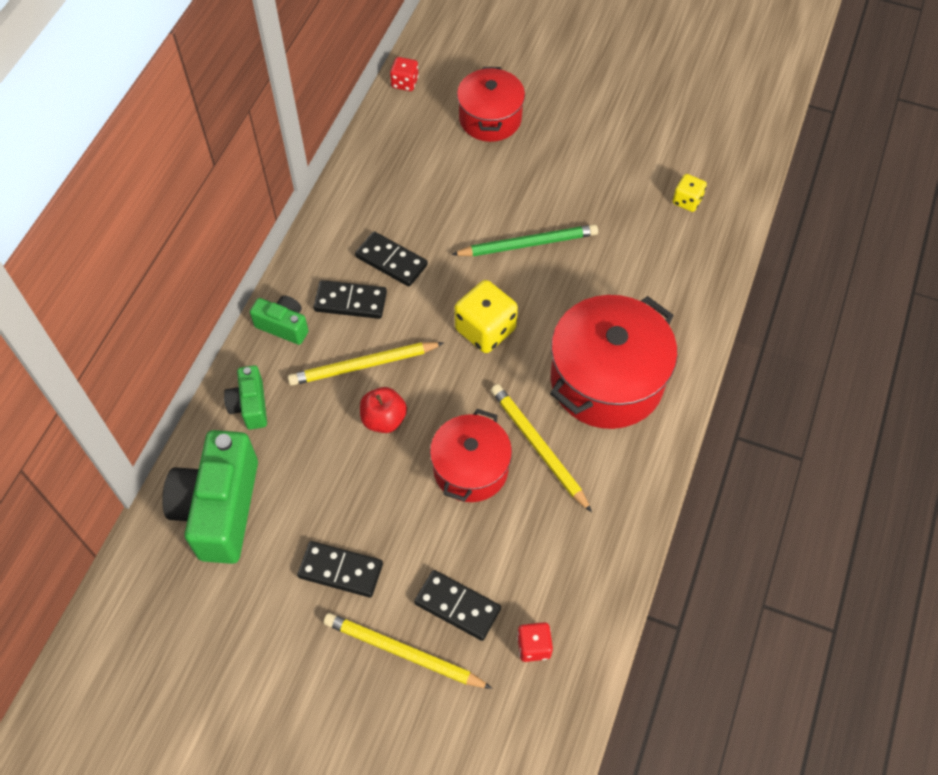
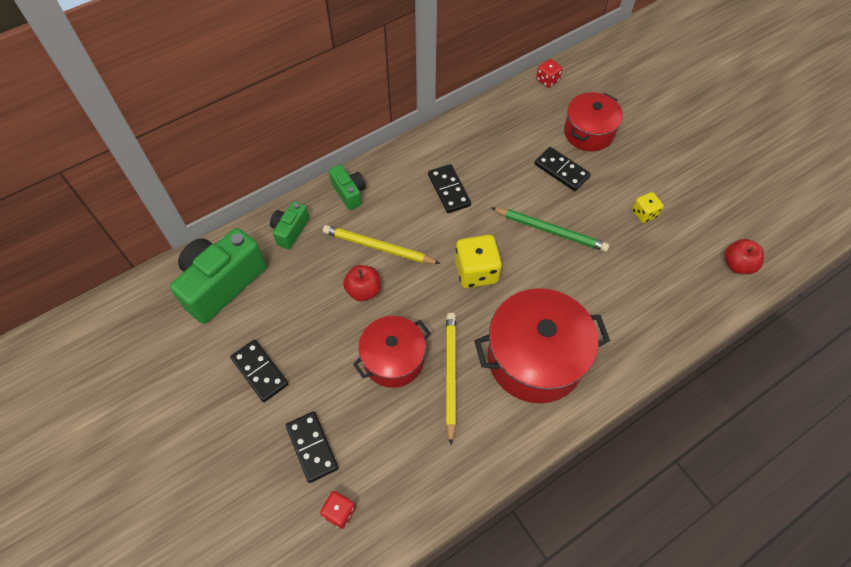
camera: 35 degrees right, 0 degrees up
black domino [313,280,387,319] -> black domino moved to [534,147,591,191]
yellow pencil [324,613,492,689] -> none
yellow dice [673,174,707,212] -> yellow dice moved to [632,192,664,223]
none -> red apple [724,239,764,274]

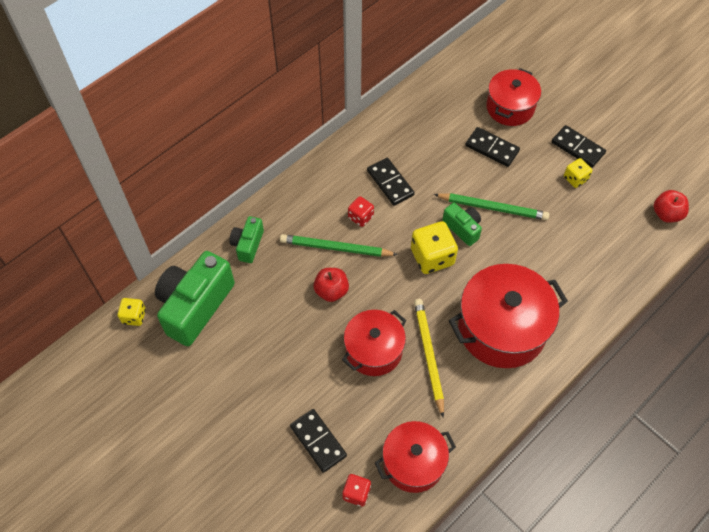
camera: 10 degrees left, 0 degrees up
black domino [230,340,288,402] -> black domino moved to [552,125,606,168]
yellow pencil [323,225,441,264] -> green pencil [280,234,398,257]
green camera [329,164,366,210] -> green camera moved to [442,203,482,246]
red dice [536,59,562,88] -> red dice moved to [348,196,374,227]
none -> yellow dice [118,298,146,326]
none -> red pot [375,421,456,493]

